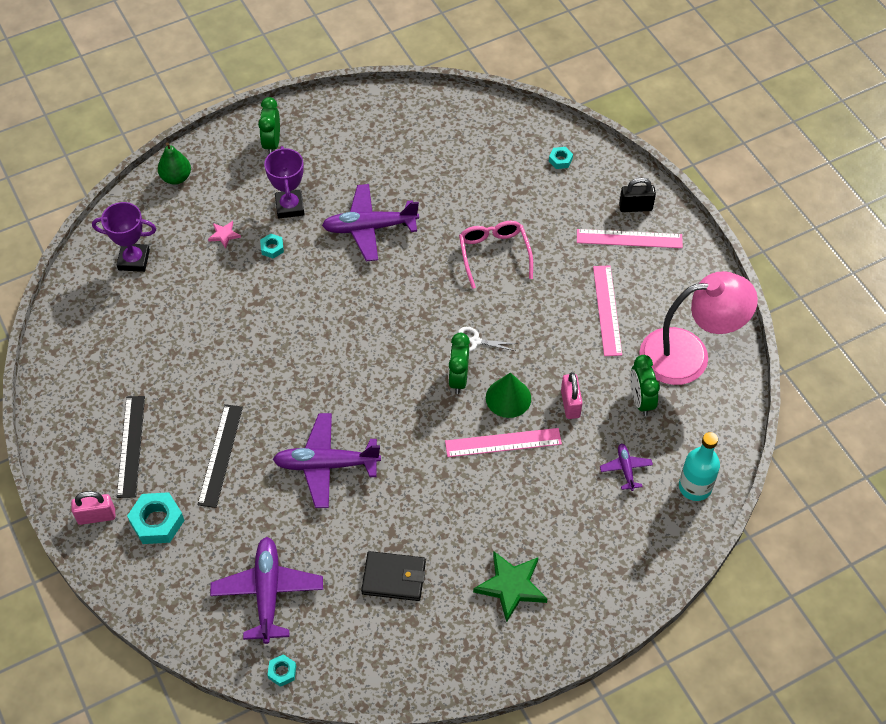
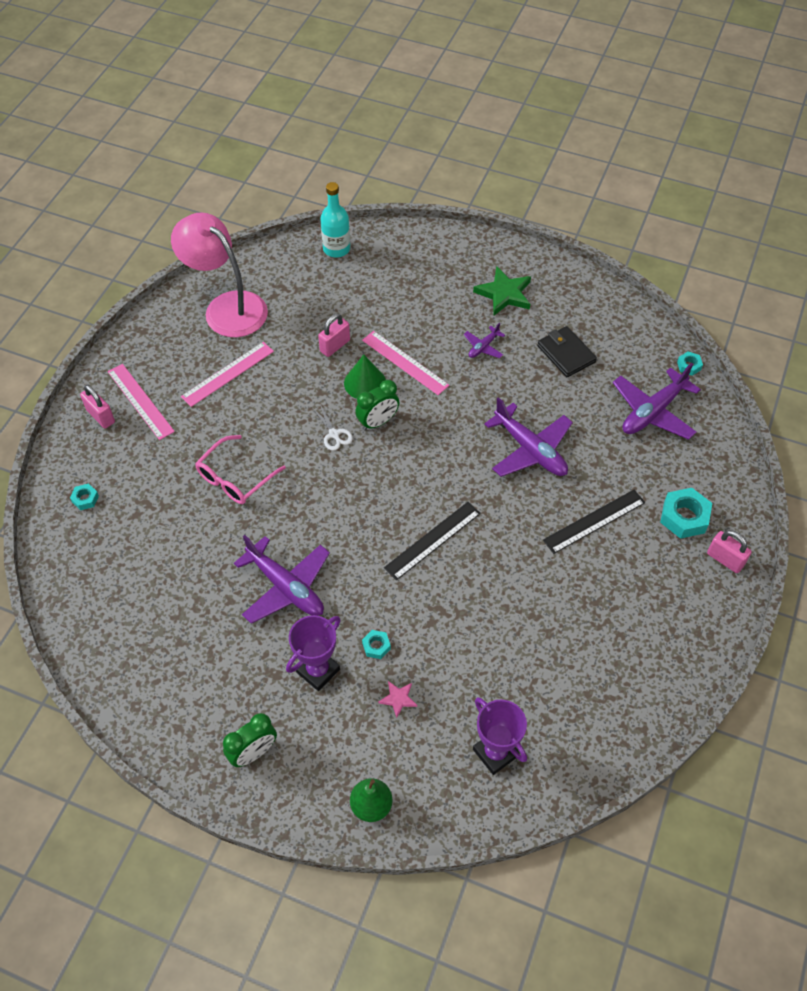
camera: 130 degrees left, 0 degrees up
black ruler [117,396,145,498] -> black ruler moved to [384,502,481,580]
purple plane [600,444,653,491] -> purple plane moved to [464,323,505,358]
black padlock [619,177,656,212] -> pink padlock [80,385,115,428]
green clock [630,355,660,416] -> none

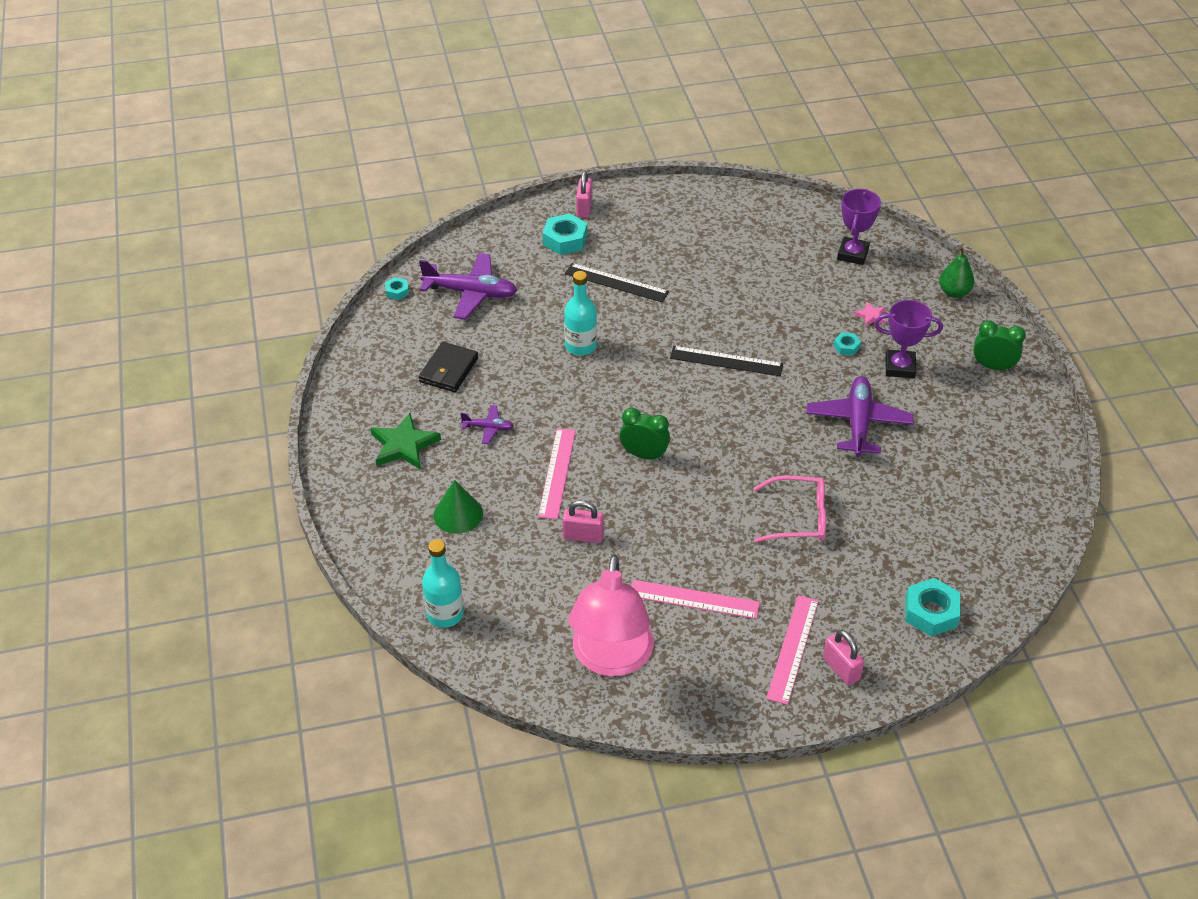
camera: 125 degrees left, 10 degrees down
turquoise nut [70,483,99,510] -> turquoise nut [905,578,961,636], size x1.89
pink padlock [80,385,115,428] -> pink padlock turned 45 degrees counterclockwise [823,630,864,685]
white scissors [312,405,353,451] -> none
green cone [344,355,386,399] -> green cone moved to [433,480,483,534]
purple plane [484,397,573,477] -> turquoise bottle [564,271,597,355]

